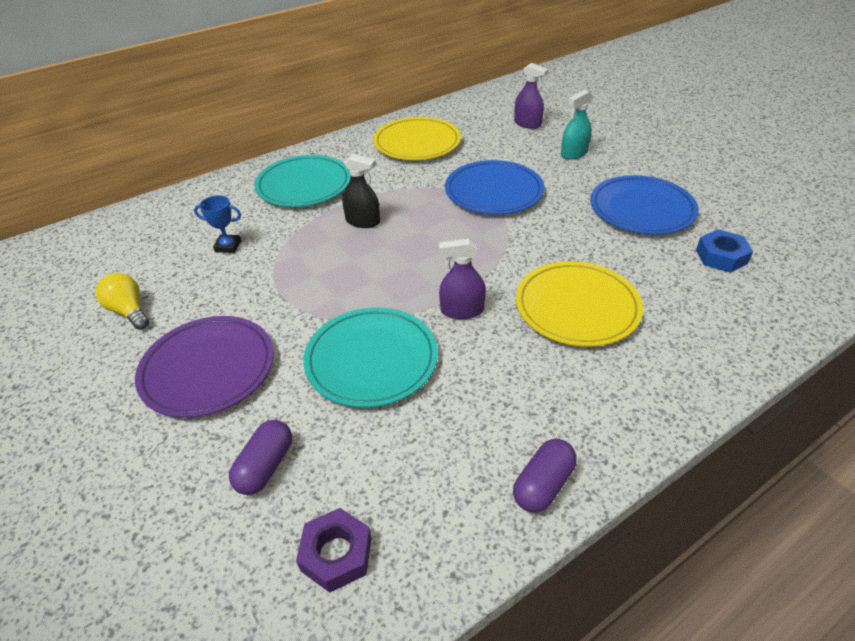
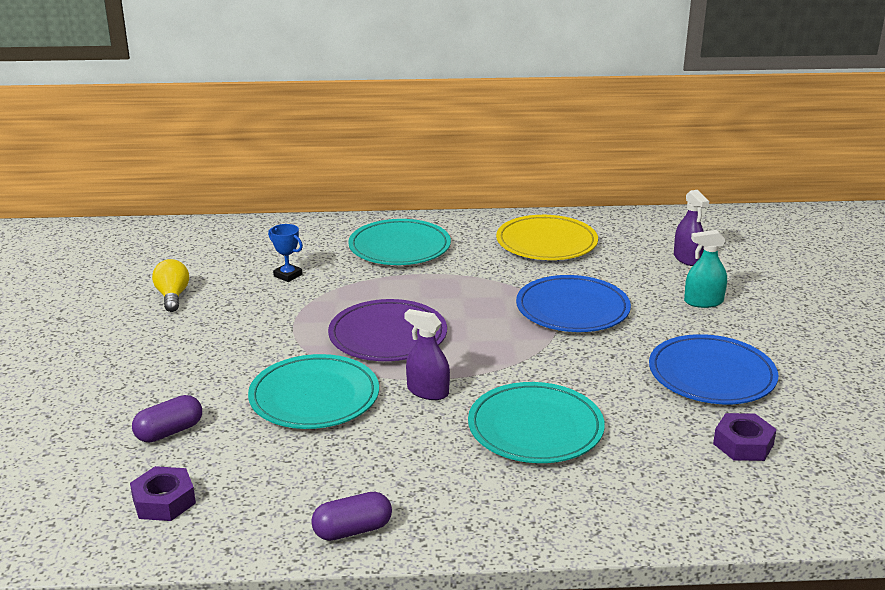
camera: 30 degrees right, 15 degrees down
purple plate [135,316,274,418] -> purple plate moved to [328,299,447,361]
black spray bottle [342,154,380,228] -> none
yellow plate [516,261,643,347] -> turquoise plate [468,382,605,463]
blue nut [696,229,753,273] -> purple nut [713,413,777,461]

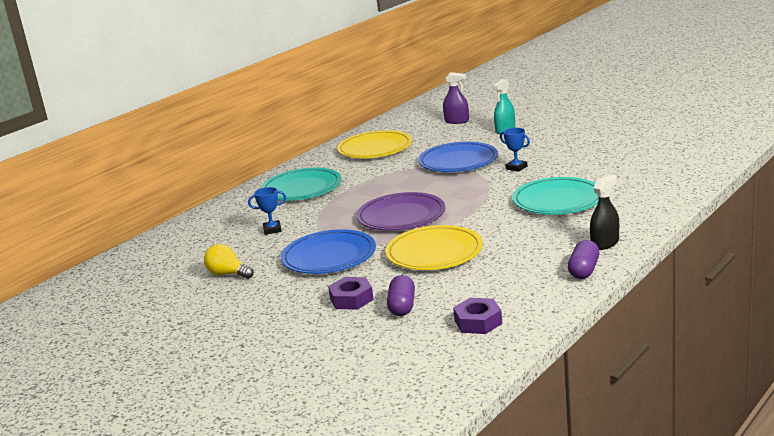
camera: 45 degrees left, 5 degrees down
turquoise plate [248,354,379,429] -> yellow plate [385,225,483,270]
purple spray bottle [404,309,450,400] -> none
blue plate [649,334,778,404] -> blue plate moved to [281,229,376,274]
purple nut [713,413,777,461] -> purple nut moved to [328,277,374,310]
none -> blue trophy [500,128,530,172]
none -> black spray bottle [590,175,619,250]

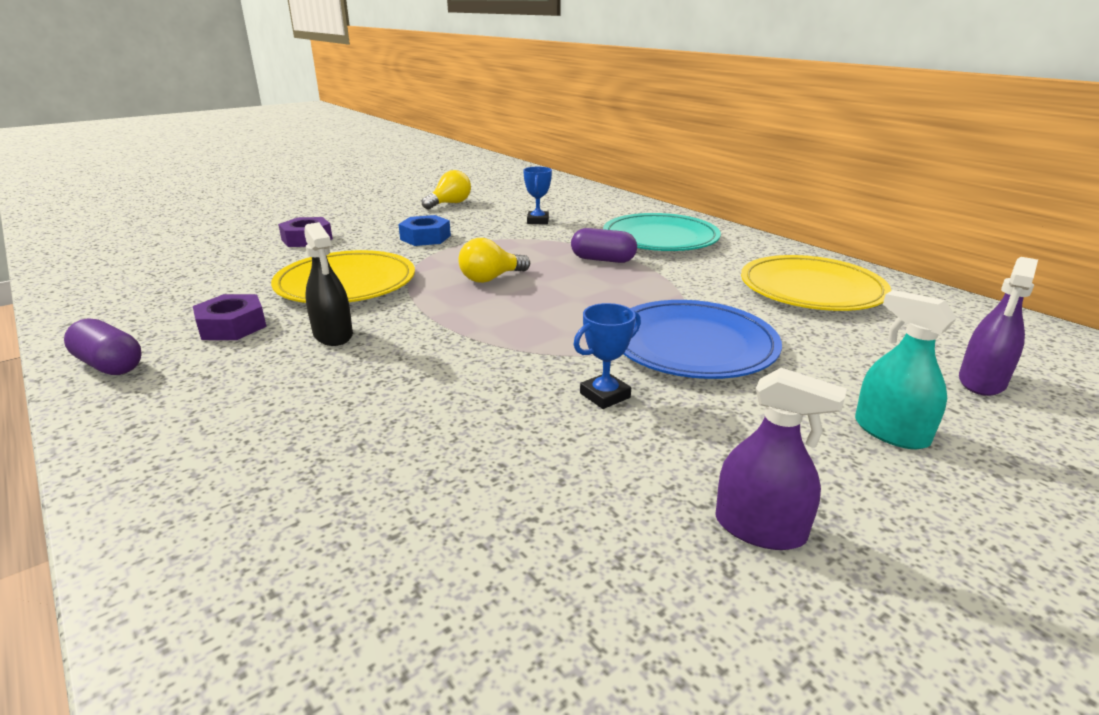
camera: 100 degrees right, 5 degrees up
blue plate [281,229,376,274] -> blue nut [398,215,451,246]
purple plate [356,192,446,231] -> yellow light bulb [459,238,530,283]
purple capsule [387,275,415,316] -> purple capsule moved to [571,228,637,263]
purple nut [453,298,502,334] -> purple nut moved to [193,294,267,340]
turquoise plate [512,177,599,214] -> none
black spray bottle [590,175,619,250] -> black spray bottle moved to [304,222,353,346]
none -> purple spray bottle [715,368,847,550]

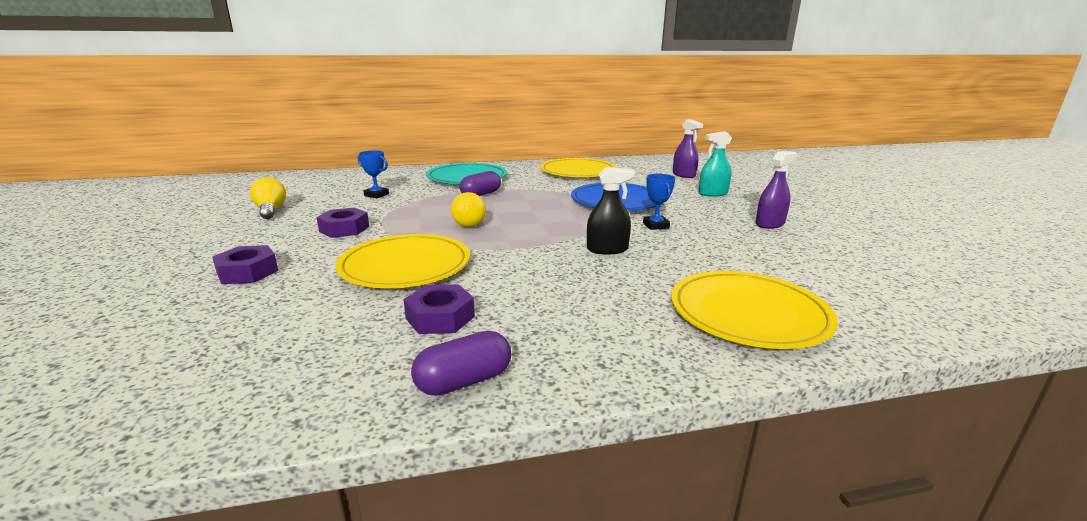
camera: 65 degrees left, 5 degrees down
black spray bottle [304,222,353,346] -> black spray bottle moved to [587,167,635,254]
blue nut [398,215,451,246] -> purple nut [317,208,369,238]
none -> yellow plate [671,271,838,349]

